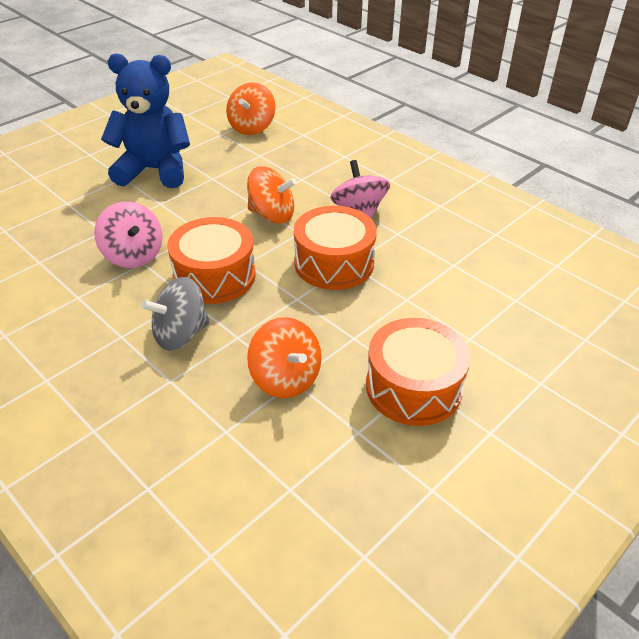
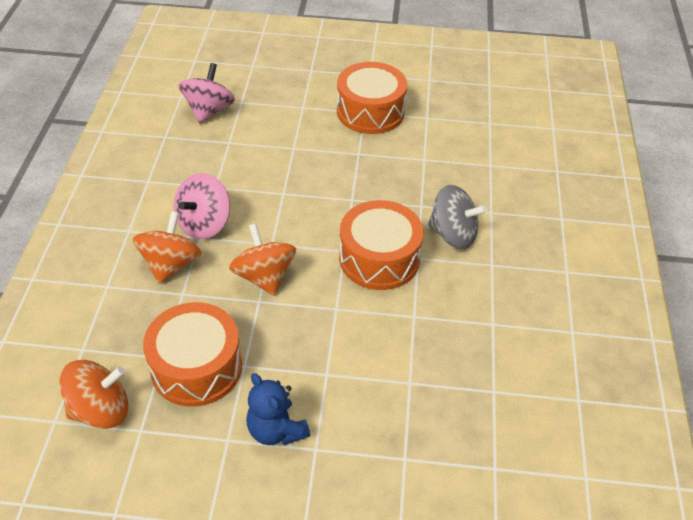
camera: 130 degrees left, 5 degrees up
pink spinning top [94,201,163,268] -> pink spinning top moved to [178,63,235,124]
blue teddy bear [101,53,190,188] -> blue teddy bear [246,373,310,445], size x0.54
orange spinning top [247,317,322,398] -> orange spinning top moved to [133,211,202,284]
orange drum [294,206,377,290] -> orange drum moved to [143,302,242,407]

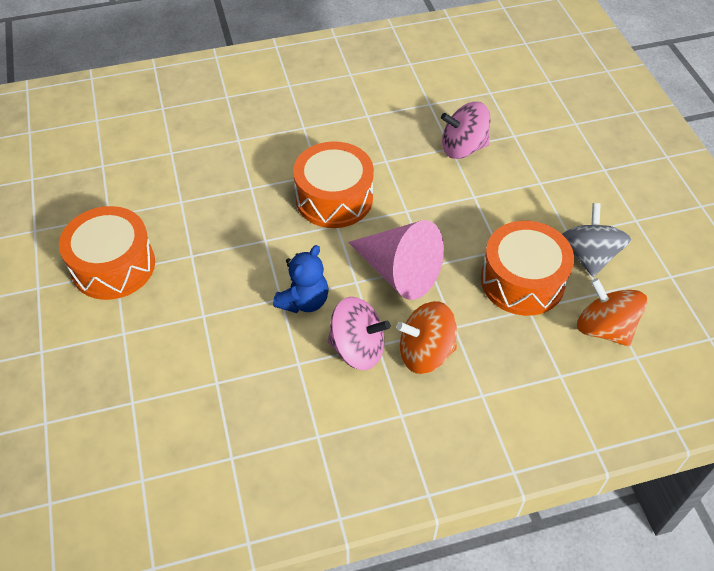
camera: 110 degrees left, 5 degrees up
pink spinning top [178,63,235,124] -> pink spinning top moved to [441,102,491,159]
orange spinning top [229,224,296,296] -> pink cone [348,220,444,300]
blue teddy bear [246,373,310,445] -> blue teddy bear moved to [273,245,329,313]
grey spinning top [428,185,487,249] -> grey spinning top moved to [562,203,631,277]

